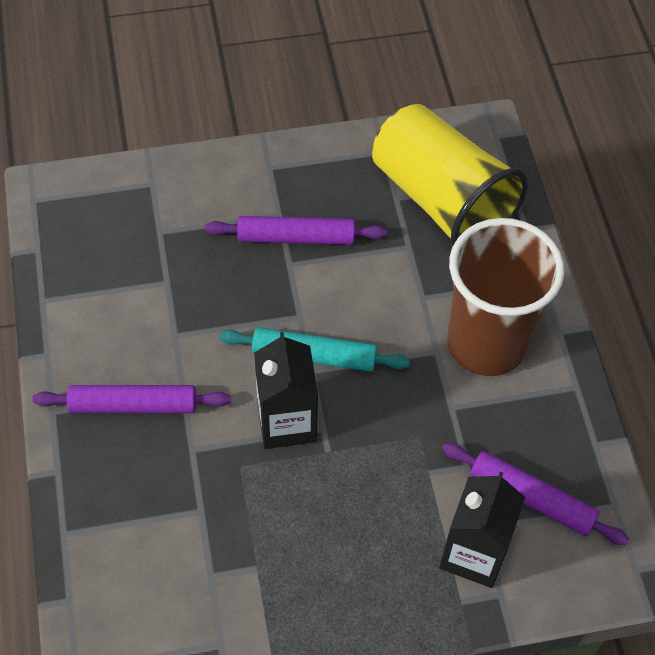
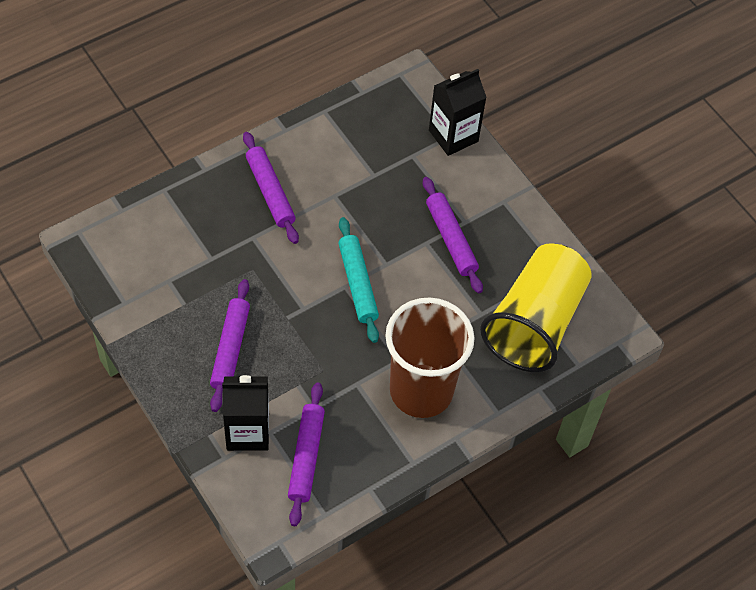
camera: 65 degrees right, 0 degrees up
black carton [254,332,318,449] -> black carton moved to [429,69,487,156]
none -> purple rolling pin [210,279,250,412]

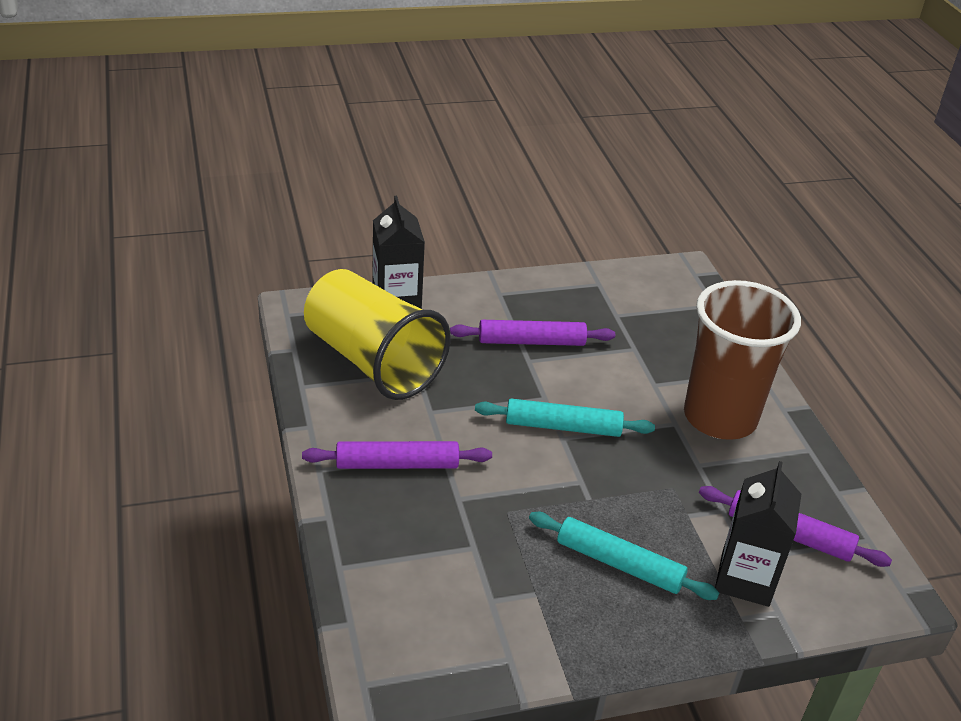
camera: 70 degrees left, 20 degrees down
purple rolling pin [210,279,250,412] -> turquoise rolling pin [529,512,719,600]
yellow cup [480,243,592,372] -> yellow cup moved to [304,269,451,400]

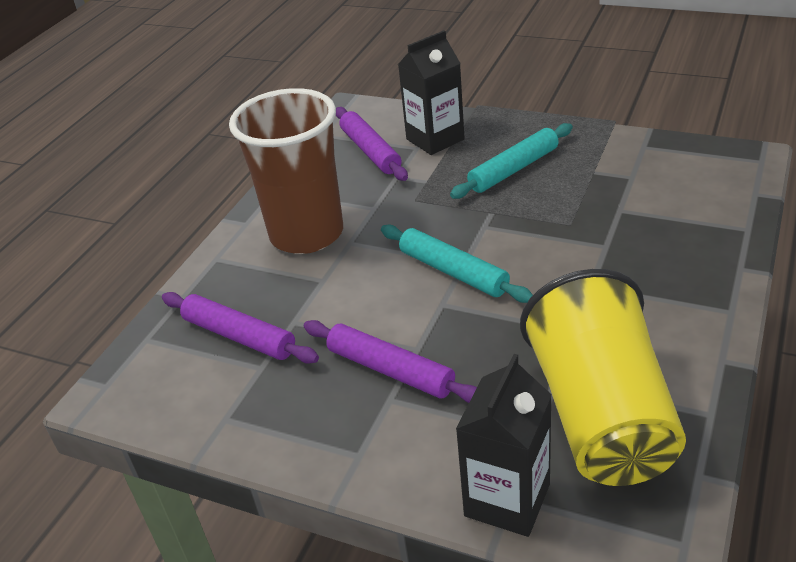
camera: 135 degrees left, 0 degrees up
purple rolling pin [302,441,492,469] -> purple rolling pin moved to [162,292,319,364]
turquoise rolling pin [529,512,719,600] -> turquoise rolling pin turned 75 degrees clockwise [450,123,573,199]

